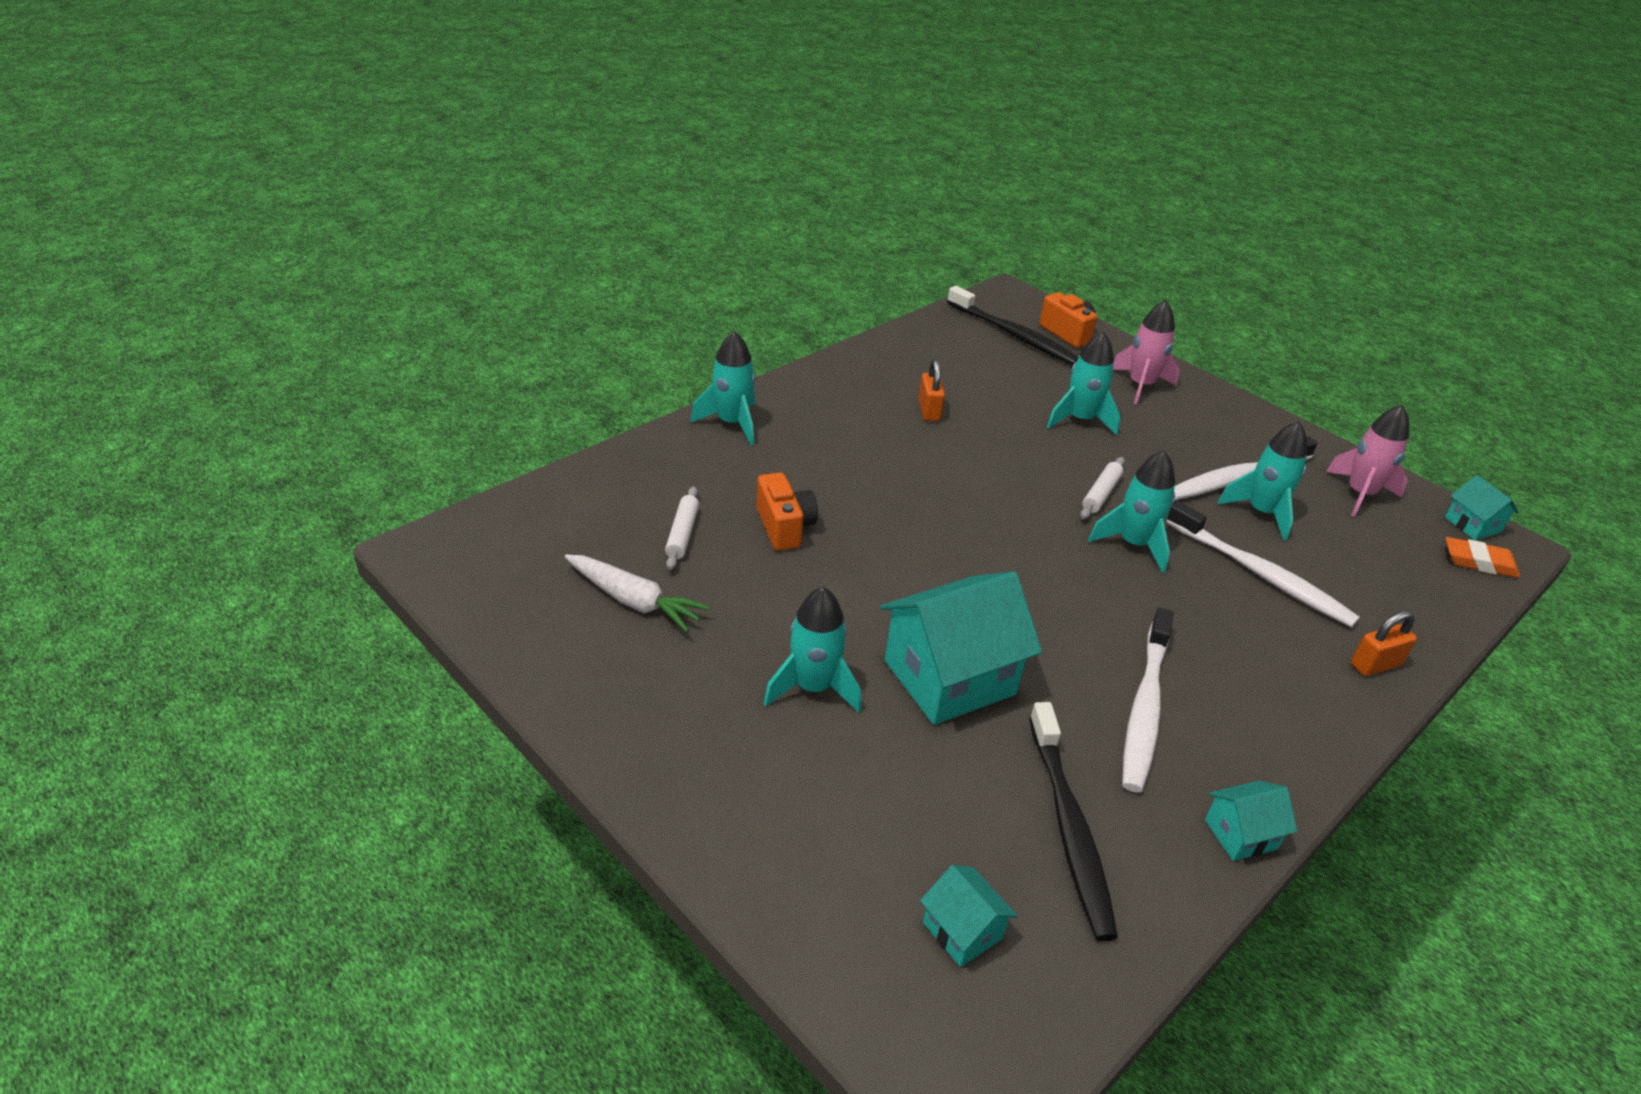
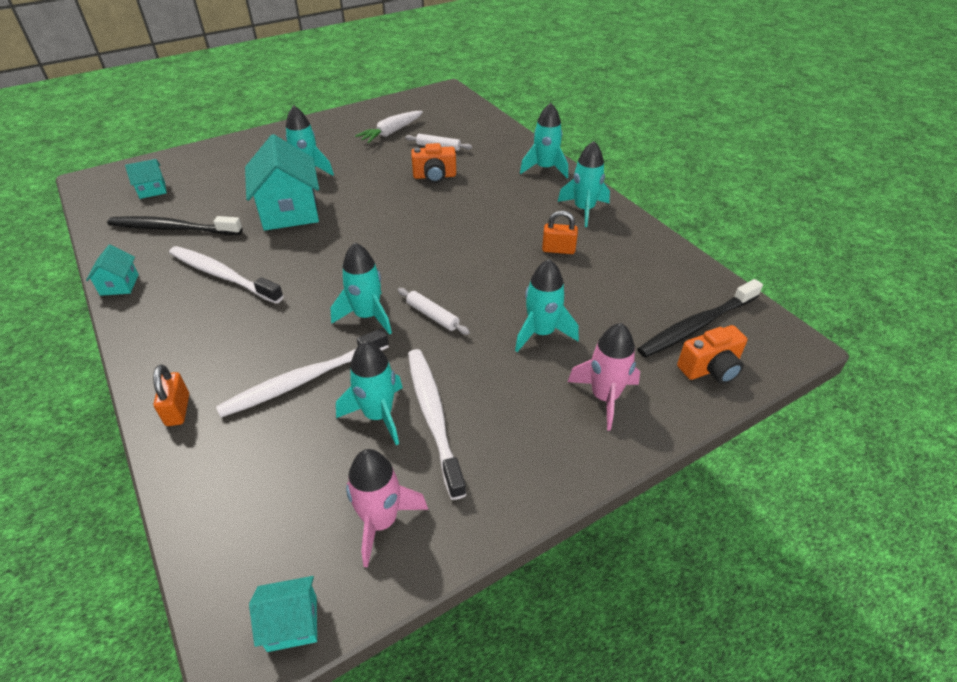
camera: 105 degrees right, 5 degrees up
orange eraser [1446,537,1520,578] -> none
none -> turquoise rocket [558,141,610,227]

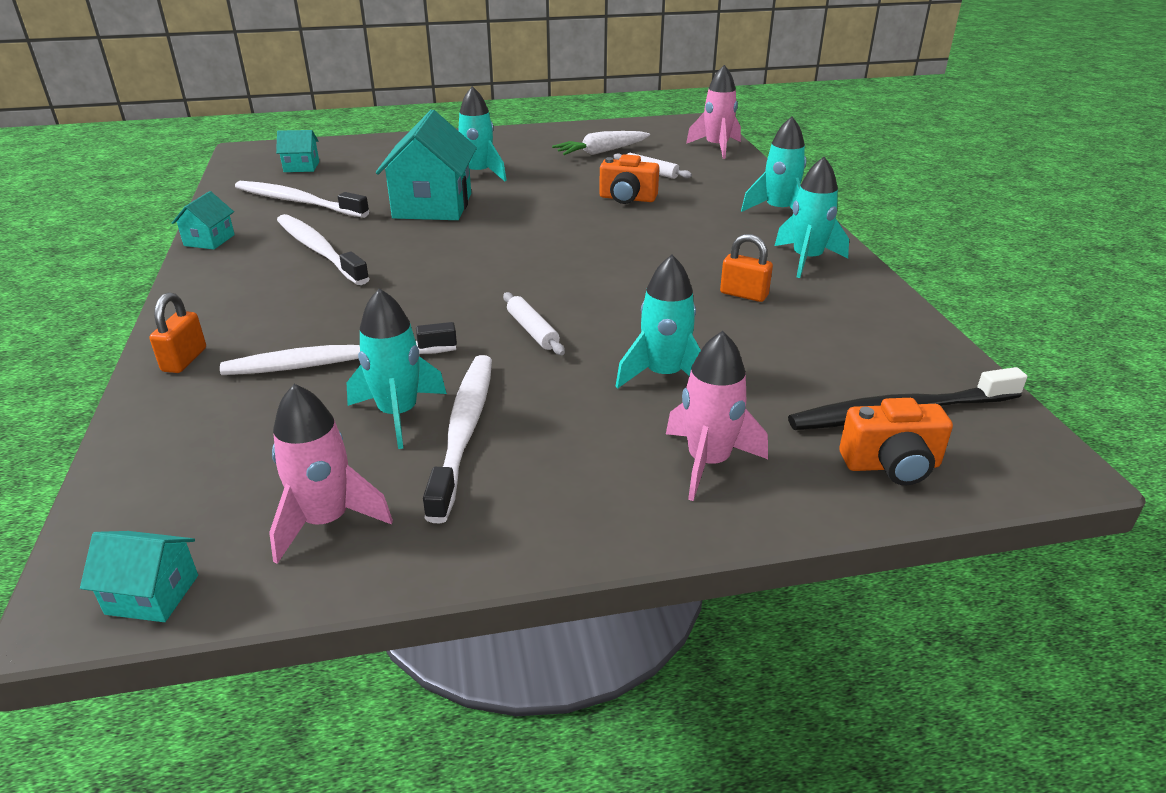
camera: 20 degrees right, 10 degrees down
black toothbrush [107,216,242,235] -> white toothbrush [235,181,369,218]
turquoise rocket [330,242,392,335] -> none
none -> pink rocket [686,65,741,159]

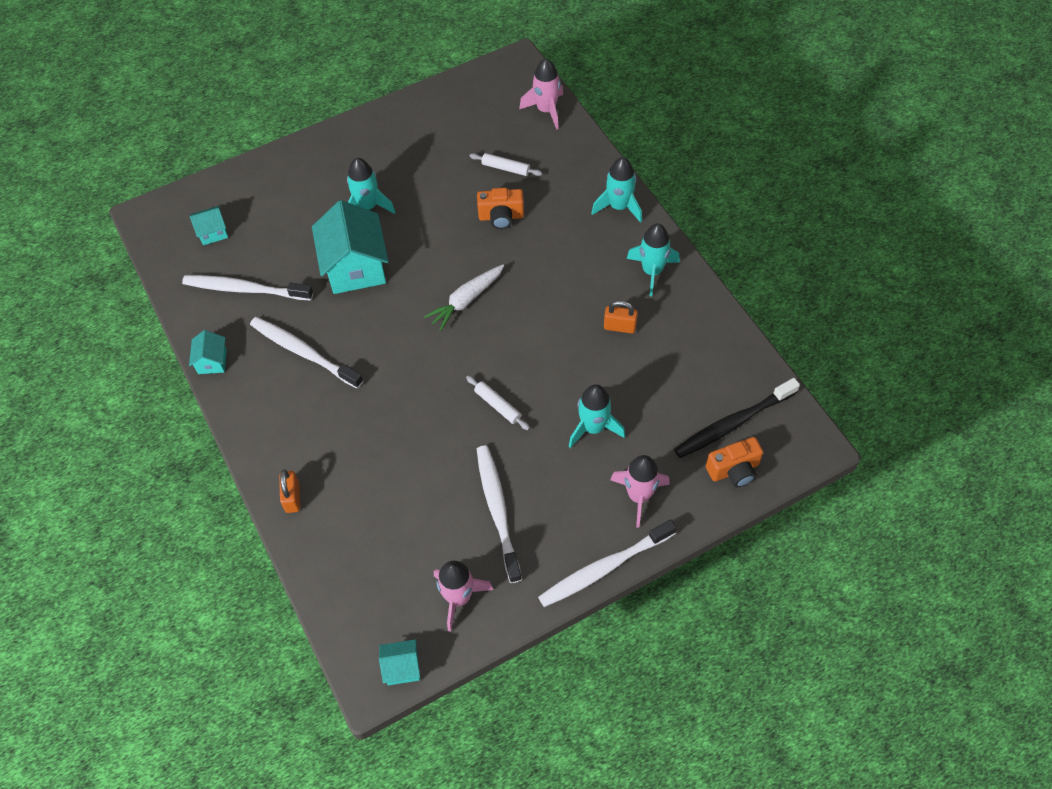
camera: 15 degrees left, 25 degrees up
white toothbrush [220,322,457,375] -> white toothbrush moved to [538,519,677,607]
turquoise rocket [347,288,447,449] -> none
white carrot [552,131,650,155] -> white carrot moved to [424,264,504,331]

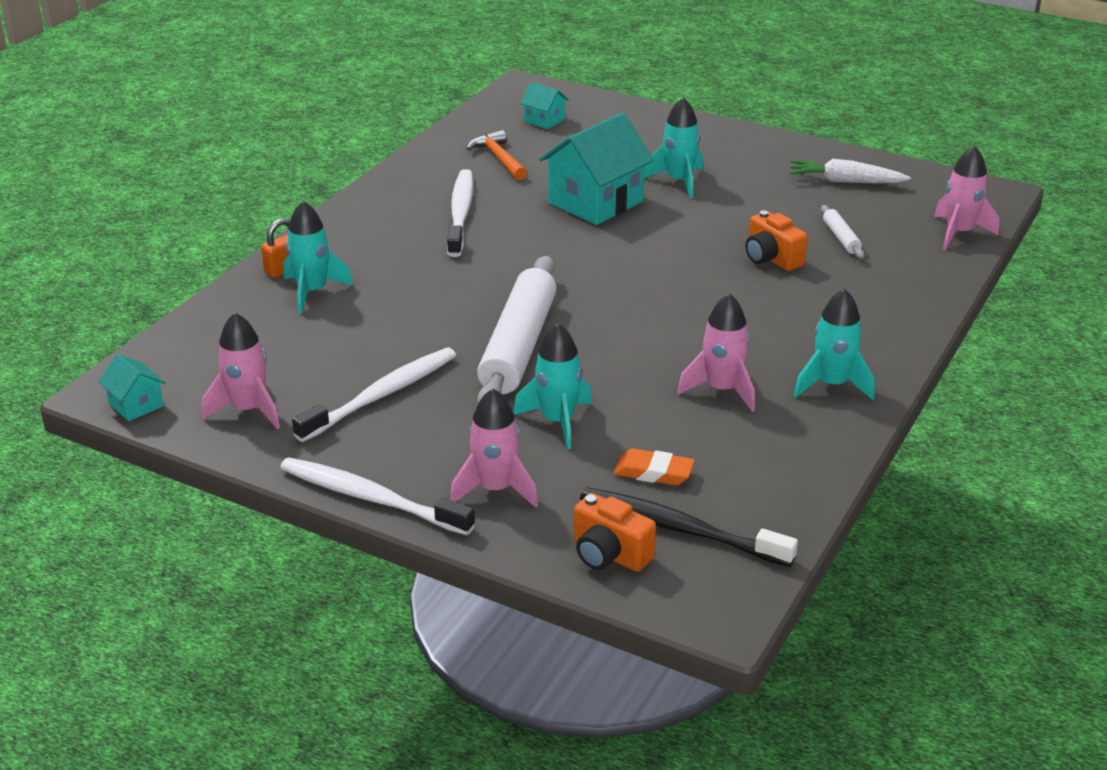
camera: 55 degrees right, 25 degrees down
white toothbrush [182,275,313,300] -> orange hammer [466,130,527,180]
turquoise house [189,330,227,374] -> none
white carrot [424,264,504,331] -> white carrot moved to [789,159,911,183]
white rolling pin [466,376,530,430] -> white rolling pin [477,256,557,404], size x2.35
turquoise rocket [591,157,642,223] -> turquoise rocket moved to [284,201,353,314]
orange padlock [604,300,638,333] -> pink rocket [677,293,755,412]
none -> orange eraser [614,448,695,486]

